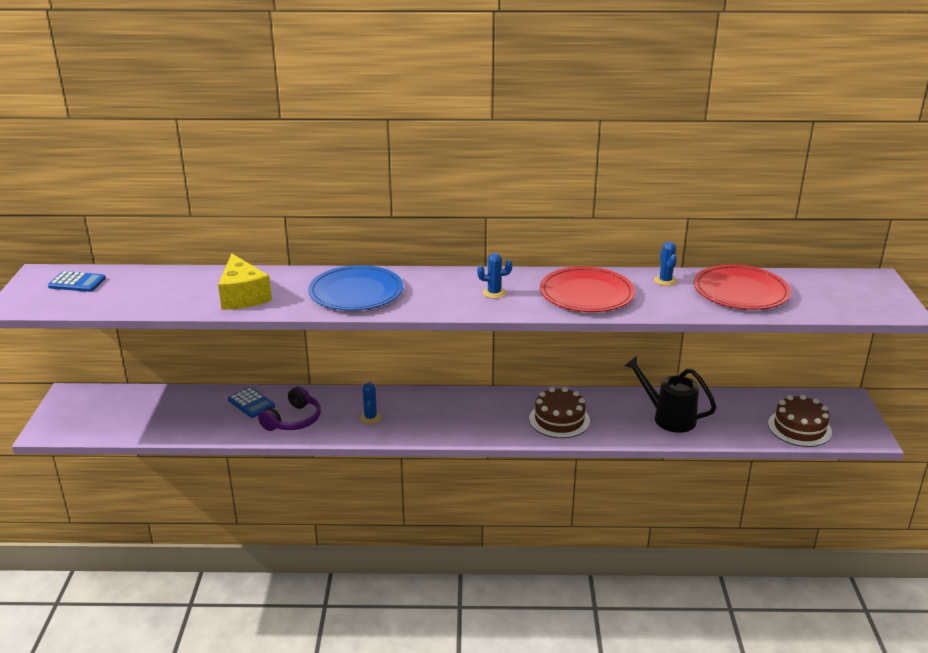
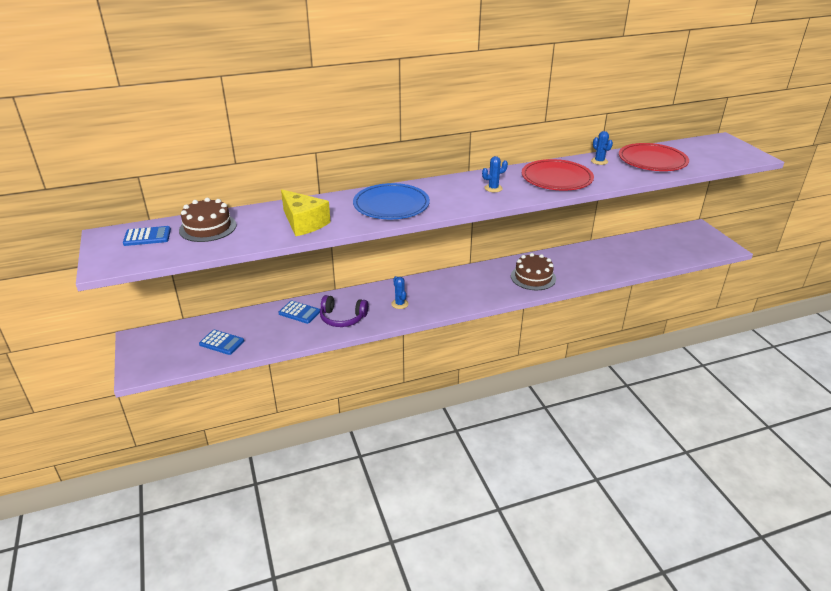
camera: 20 degrees left, 5 degrees up
purple headphones [258,386,321,431] -> purple headphones turned 90 degrees clockwise [320,295,368,327]
black watering can [624,356,716,433] -> none
brown cake [768,395,832,447] -> brown cake moved to [179,198,237,242]
none -> blue calculator [199,330,244,355]

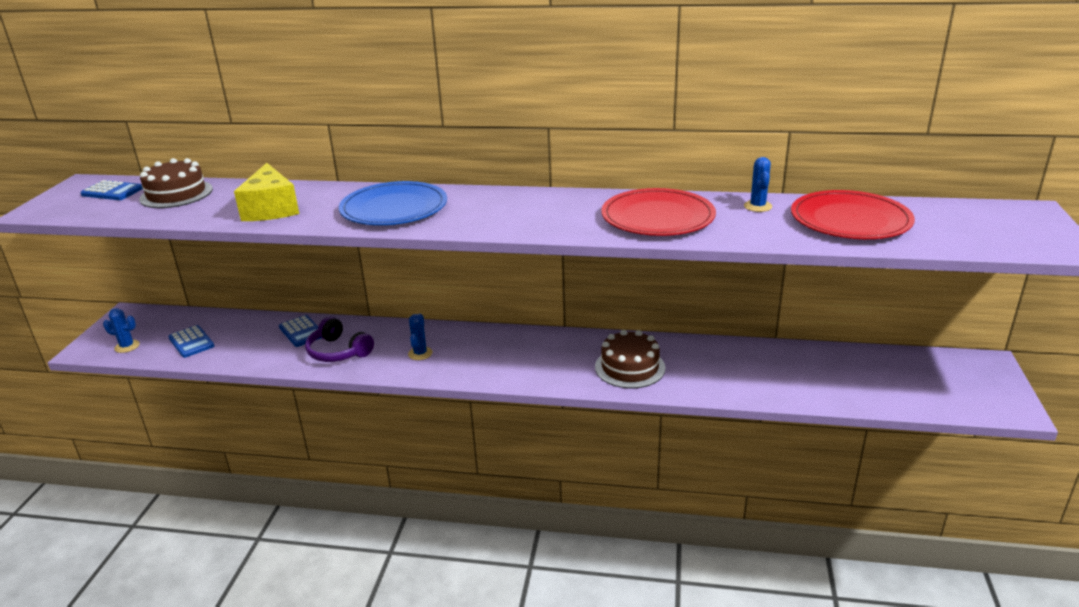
camera: 30 degrees right, 5 degrees down
blue cactus [482,156,508,192] -> blue cactus moved to [103,308,140,353]

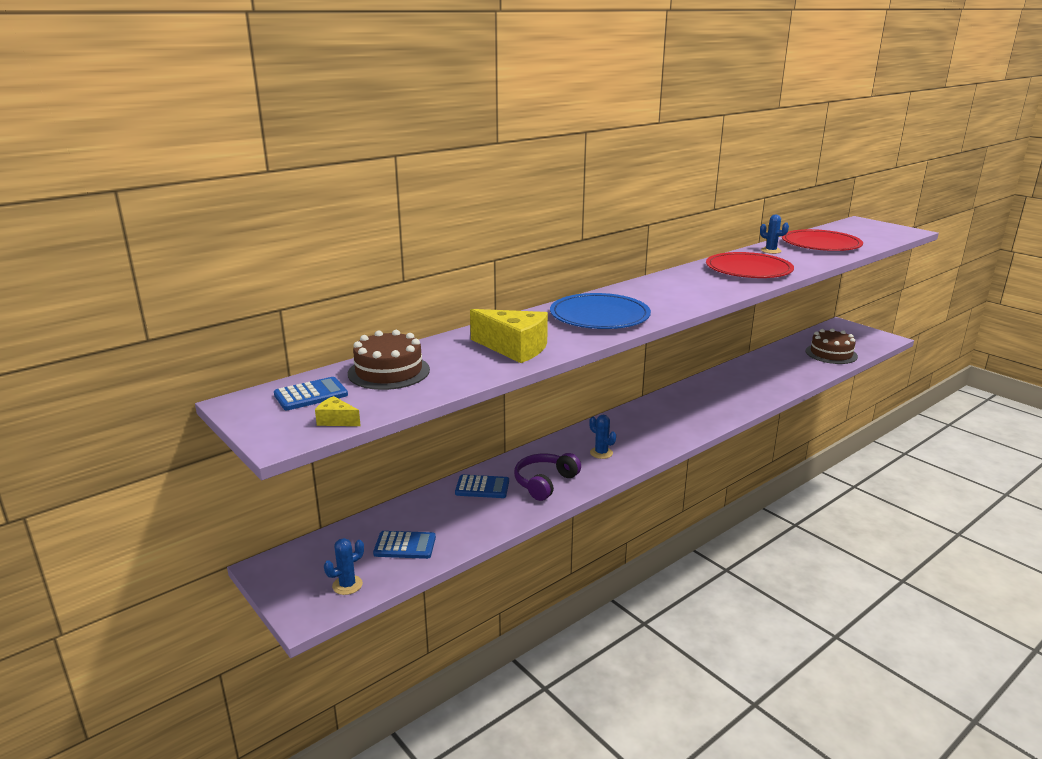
camera: 50 degrees left, 5 degrees down
purple headphones [305,317,374,362] -> purple headphones turned 135 degrees clockwise [514,453,581,501]
brown cake [595,330,666,388] -> brown cake moved to [806,328,858,364]
none -> yellow cheese [315,396,361,426]

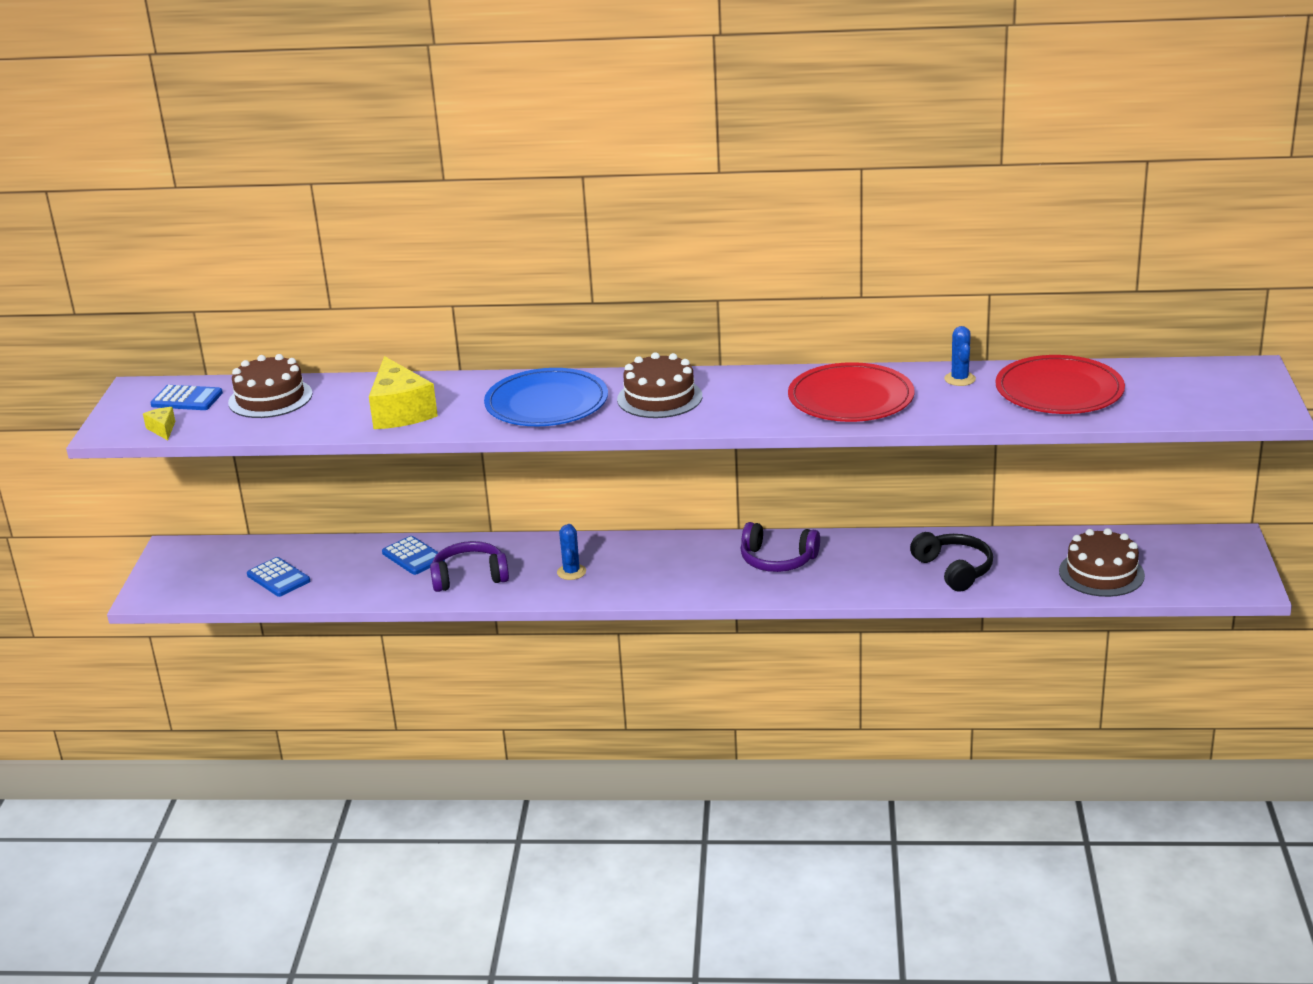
camera: 45 degrees right, 5 degrees up
blue cactus [324,538,364,595] -> none
none -> brown cake [617,352,702,418]
none -> purple headphones [741,522,820,572]
none -> black headphones [910,532,993,592]

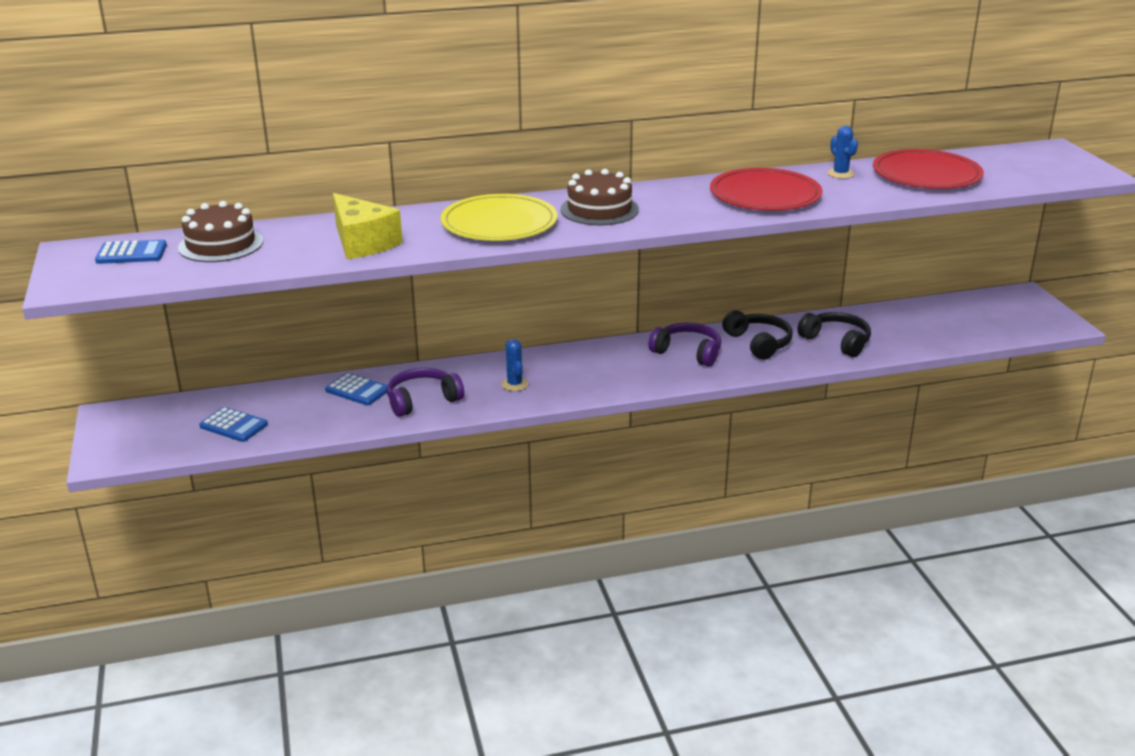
camera: 20 degrees left, 0 degrees up
yellow cheese [143,407,175,440] -> none
blue plate [484,368,608,426] -> yellow plate [441,194,557,241]
purple headphones [741,522,820,572] -> purple headphones turned 150 degrees counterclockwise [649,322,721,367]
brown cake [1059,528,1145,597] -> none
none -> black headphones [722,310,793,360]

